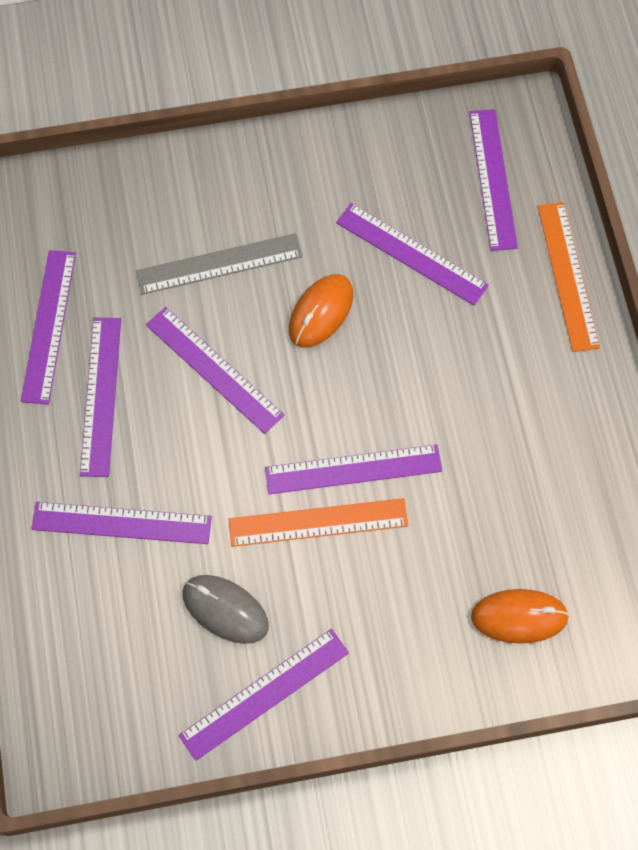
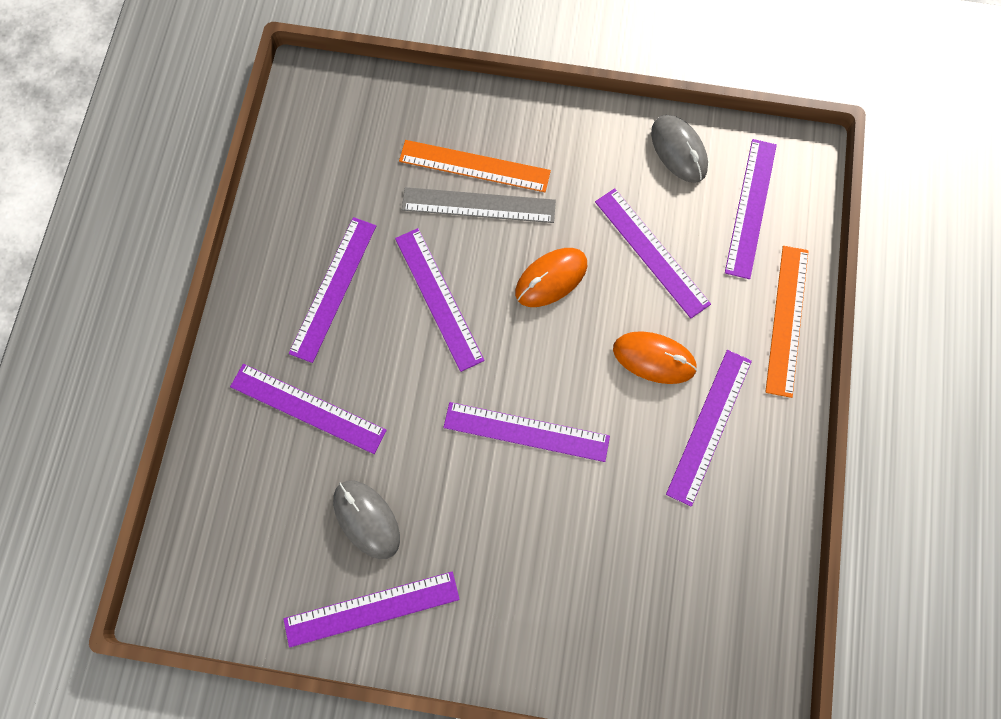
camera: 20 degrees right, 5 degrees up
purple ruler [21,250,76,405] -> purple ruler moved to [666,350,752,507]
orange ruler [229,498,408,547] -> orange ruler moved to [399,140,551,192]
orange mouse [471,589,570,644] -> orange mouse moved to [613,331,697,384]
none -> grey mouse [651,115,708,183]

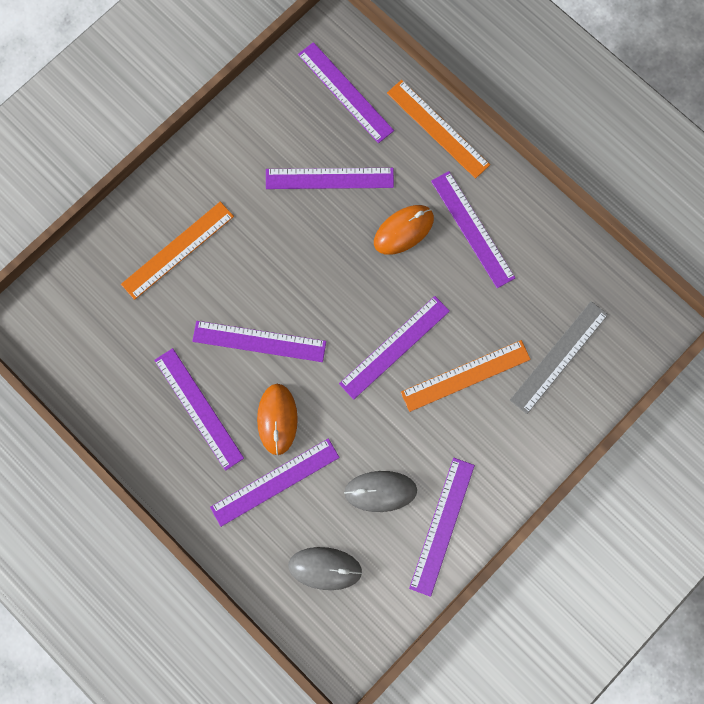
camera: 55 degrees left, 5 degrees up
grey ruler [402,187,556,223] -> grey ruler moved to [510,301,608,414]
orange mouse [515,248,587,307] -> orange mouse moved to [257,384,298,455]
grey mouse [651,115,708,183] -> grey mouse moved to [288,547,362,590]
none -> orange ruler [401,340,531,412]

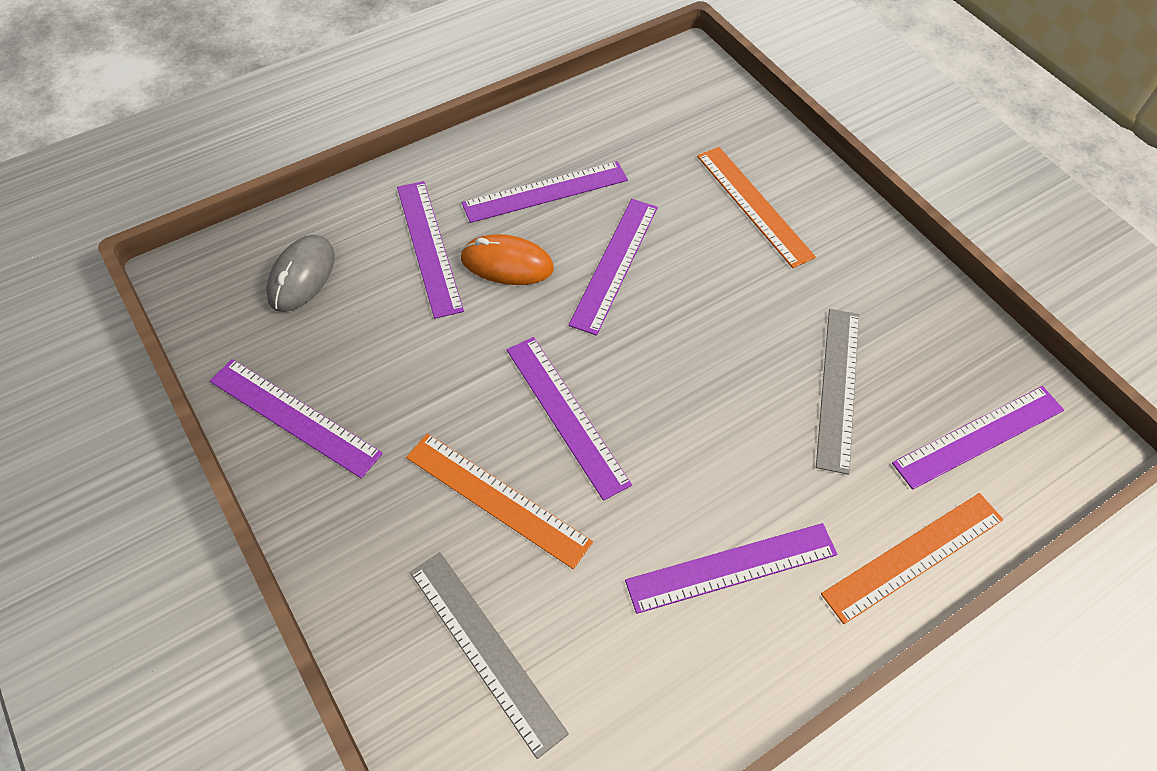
camera: 100 degrees right, 20 degrees down
purple ruler [266,168,394,189] -> grey ruler [816,309,859,475]
grey mouse [344,471,417,512] -> none
orange mouse [374,205,434,255] -> none
orange ruler [401,340,531,412] -> orange ruler turned 45 degrees counterclockwise [406,433,593,569]

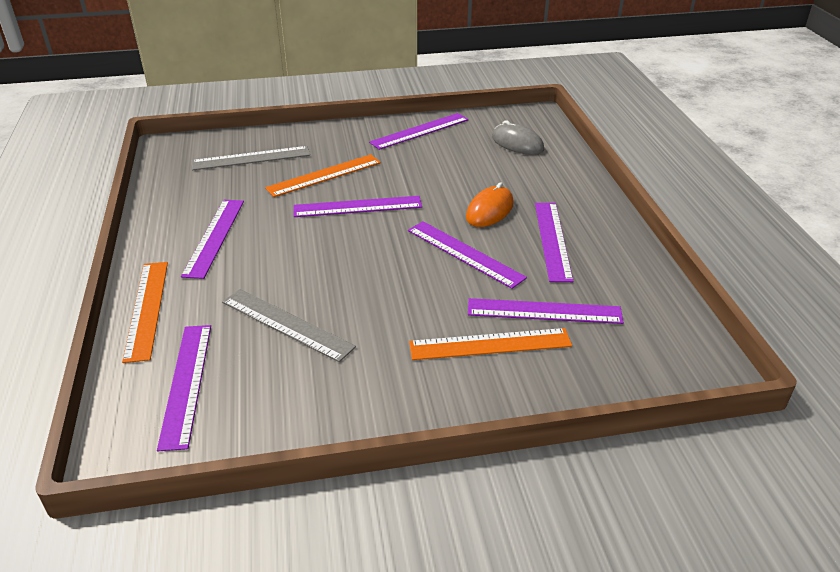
camera: 115 degrees right, 20 degrees down
purple ruler [397,181,464,319] -> purple ruler moved to [468,298,624,324]

